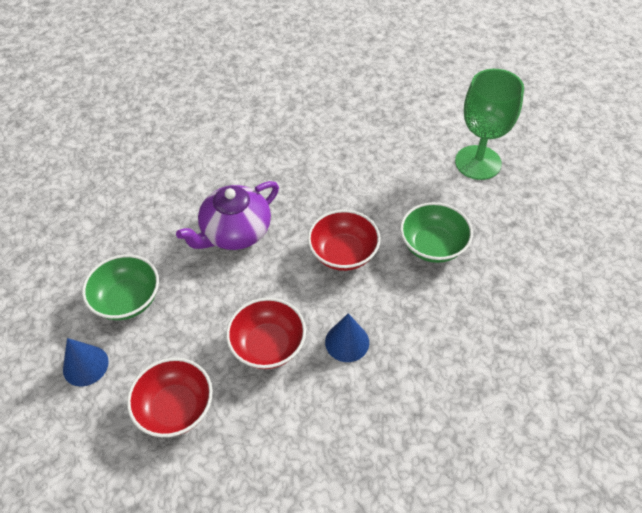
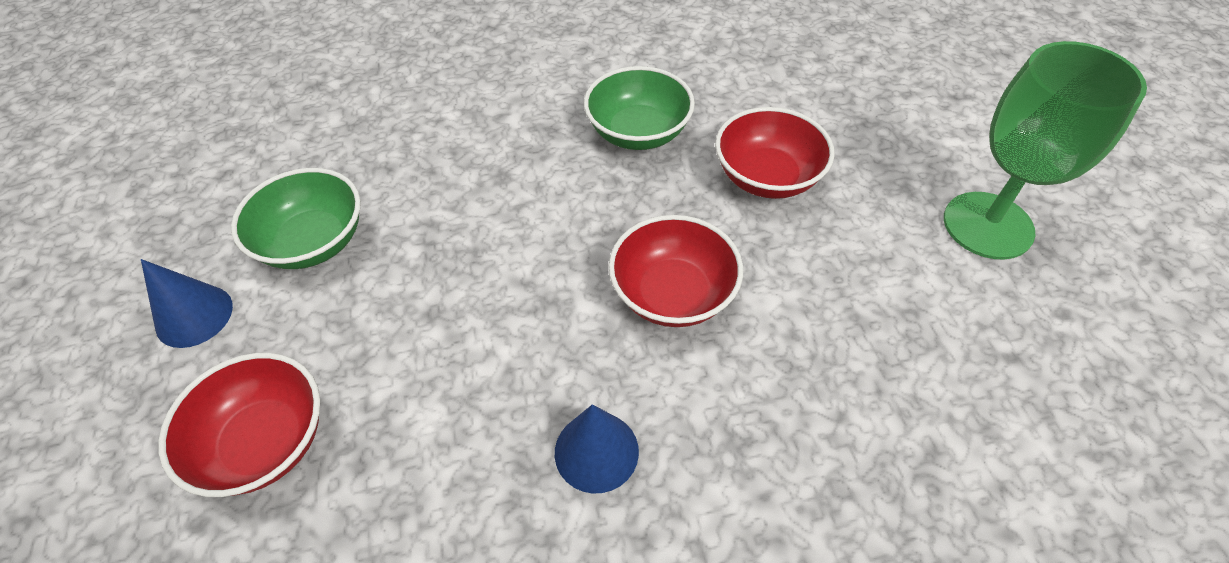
camera: 25 degrees right, 0 degrees up
purple teapot [176,181,279,250] -> none
red bowl [226,298,306,369] -> red bowl moved to [715,107,835,199]
green bowl [400,202,473,263] -> green bowl moved to [584,66,695,150]

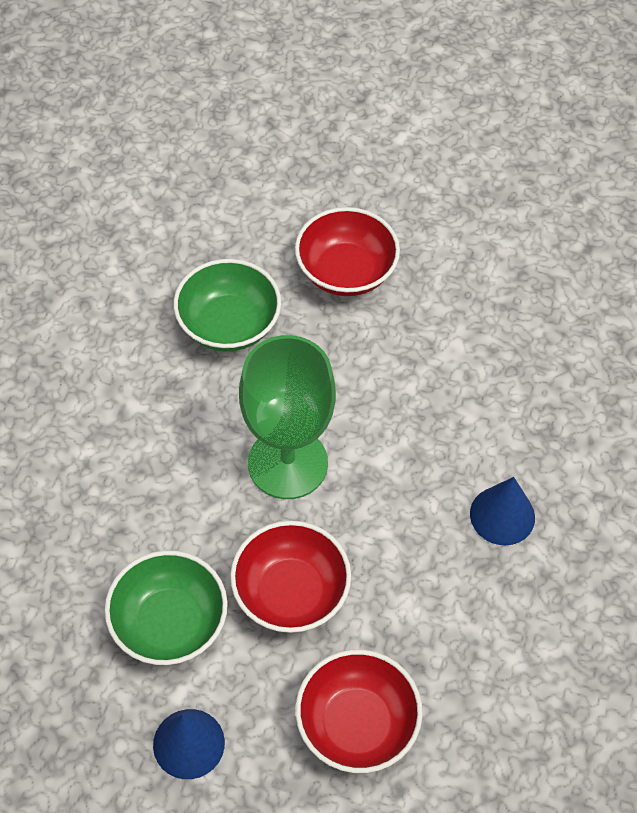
camera: 60 degrees left, 5 degrees up
red bowl [609,215,743,327] -> red bowl moved to [230,521,351,633]
green goblet [944,41,1147,260] -> green goblet moved to [239,335,336,499]

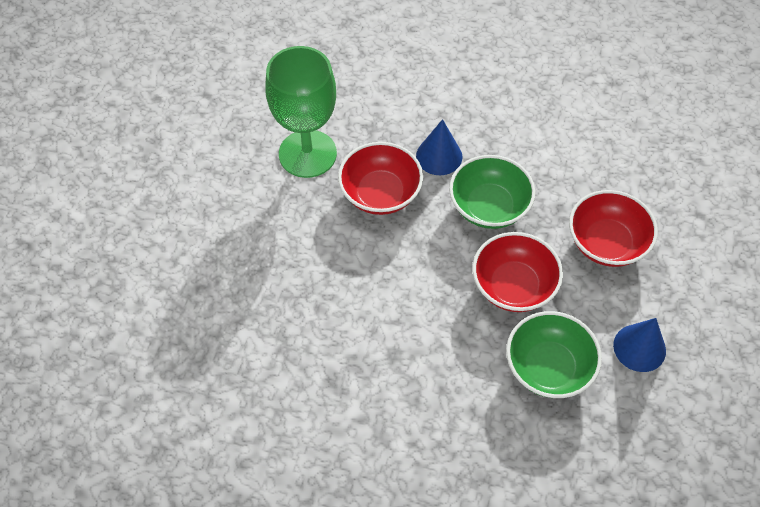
camera: 90 degrees left, 0 degrees up
green bowl [173,259,281,351] -> green bowl moved to [449,155,535,229]
green goblet [239,335,336,499] -> green goblet moved to [266,46,337,178]
red bowl [295,207,400,296] -> red bowl moved to [338,142,423,215]

